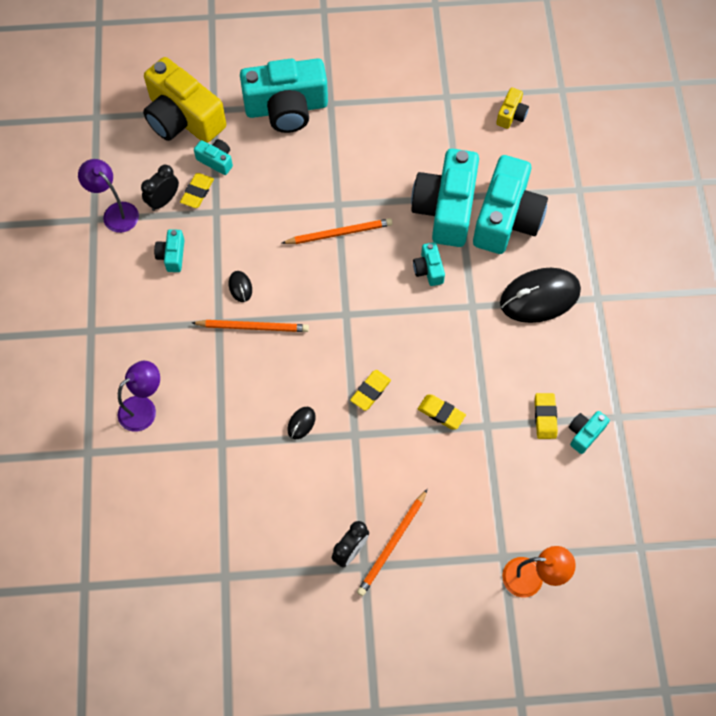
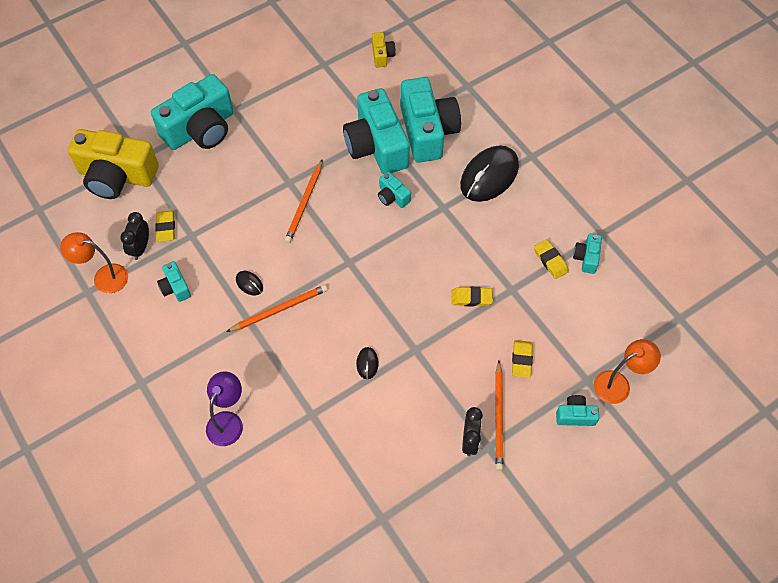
camera: 30 degrees left, 5 degrees down
purple lamp [78,159,139,233] -> orange lamp [60,232,128,293]
turquoise camera [194,139,233,175] -> turquoise camera moved to [556,395,599,426]
orange pencil [282,218,393,244] -> orange pencil turned 150 degrees clockwise [285,160,322,243]
yellow eraser [350,370,391,411] -> yellow eraser moved to [512,340,533,378]

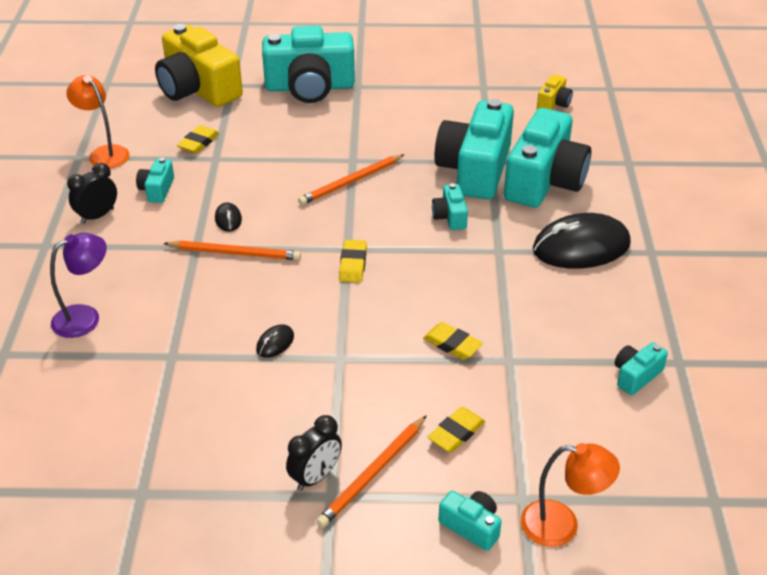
camera: 35 degrees right, 20 degrees down
black clock [120,212,149,260] -> black clock moved to [67,163,117,224]
yellow eraser [534,239,569,279] -> yellow eraser moved to [339,240,367,283]

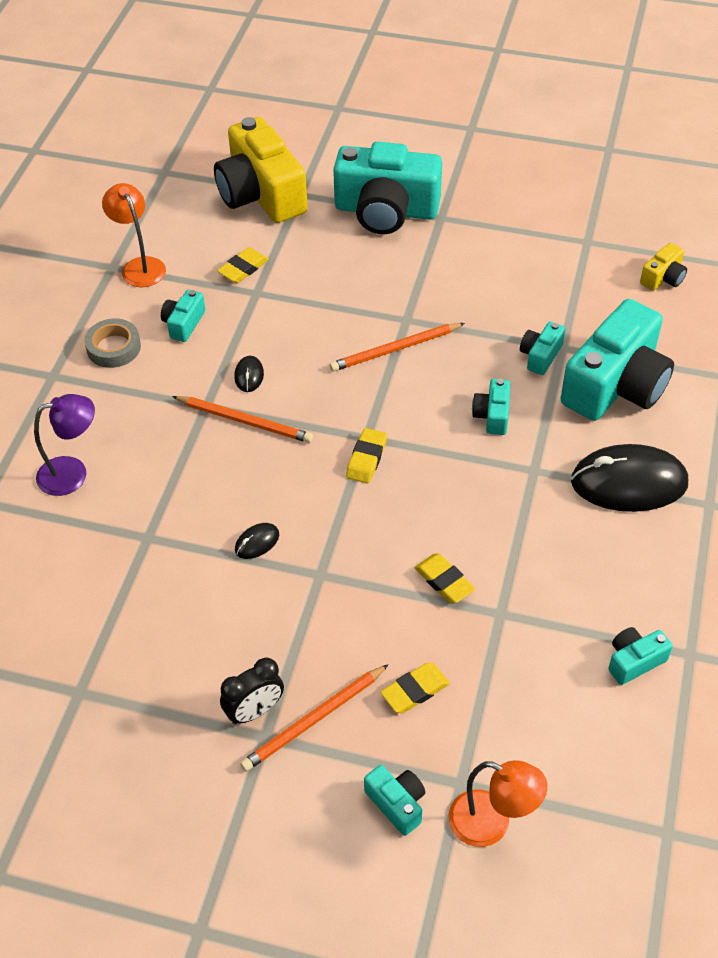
camera: 15 degrees right, 10 degrees up
black clock [67,163,117,224] -> grey tape [84,319,141,368]
turquoise camera [434,99,514,199] -> turquoise camera [520,322,565,375], size x0.44

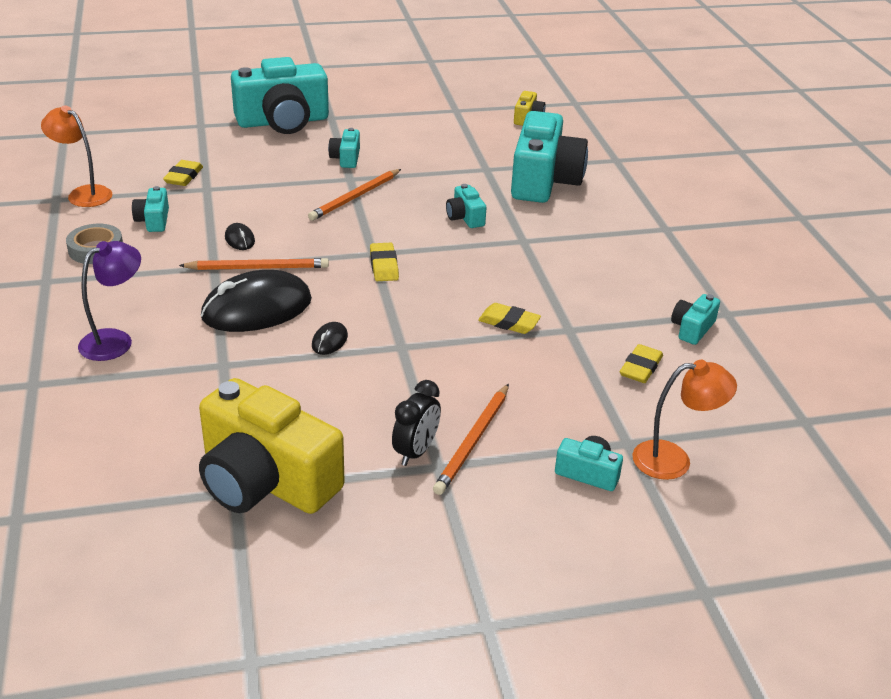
camera: 30 degrees left, 15 degrees down
yellow camera [214,117,308,223] -> yellow camera moved to [199,378,345,514]
yellow eraser [380,663,450,713] -> yellow eraser moved to [620,344,663,383]
turquoise camera [520,322,565,375] -> turquoise camera moved to [328,128,360,168]
black mouse [571,444,688,512] -> black mouse moved to [201,270,312,332]

